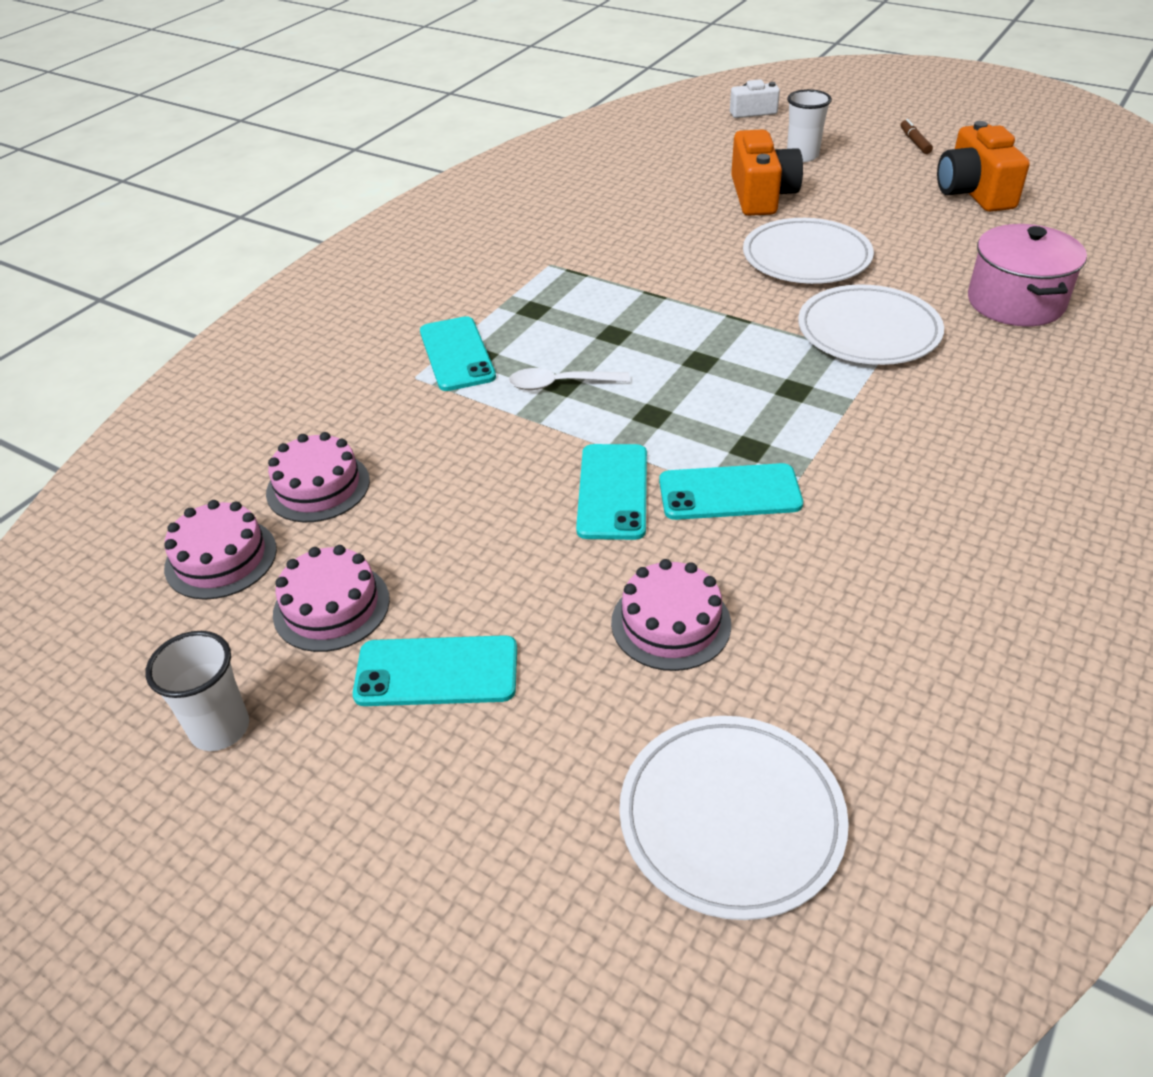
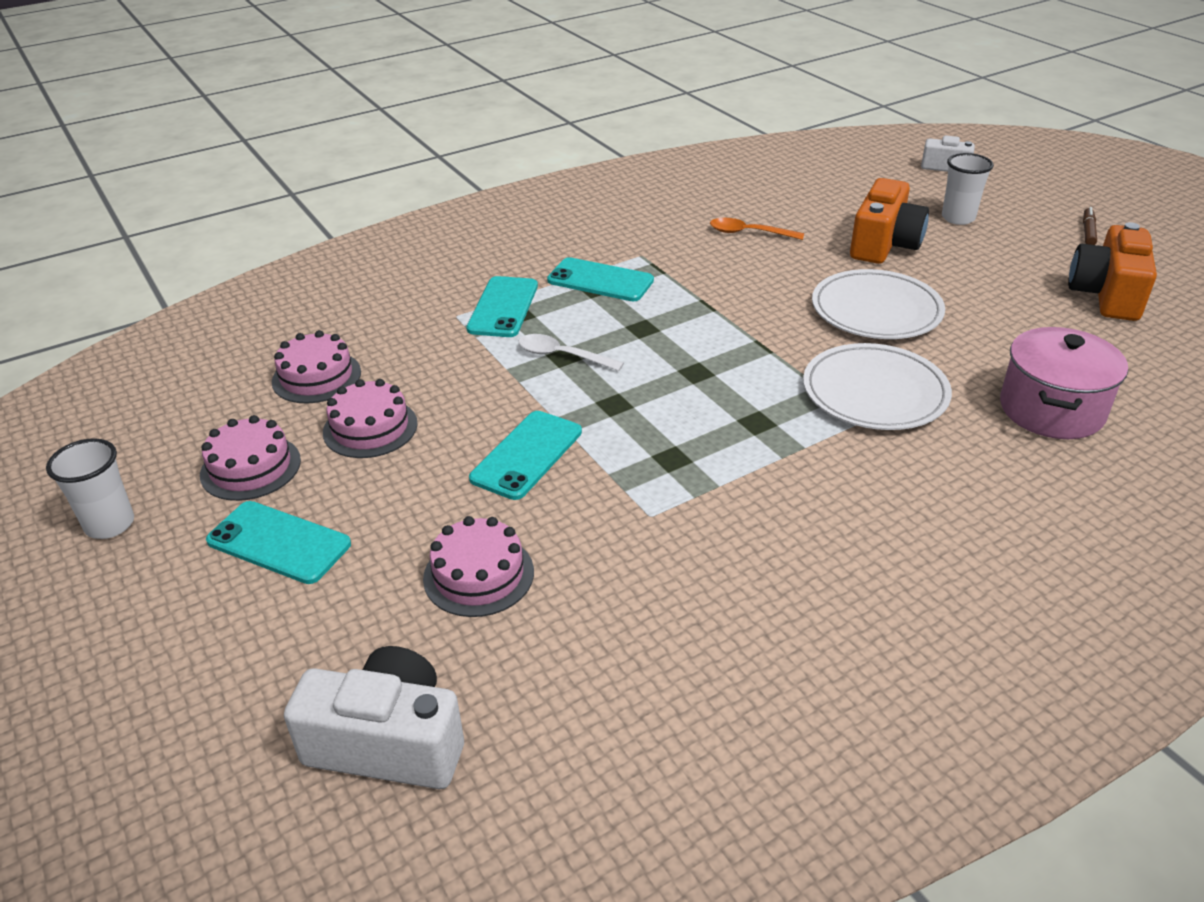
camera: 25 degrees right, 5 degrees down
pink cake [164,500,277,600] -> pink cake moved to [323,379,418,458]
white plate [619,716,849,920] -> white camera [284,646,464,789]
turquoise phone [659,463,803,520] -> turquoise phone moved to [547,257,654,301]
none -> orange spoon [710,218,804,240]

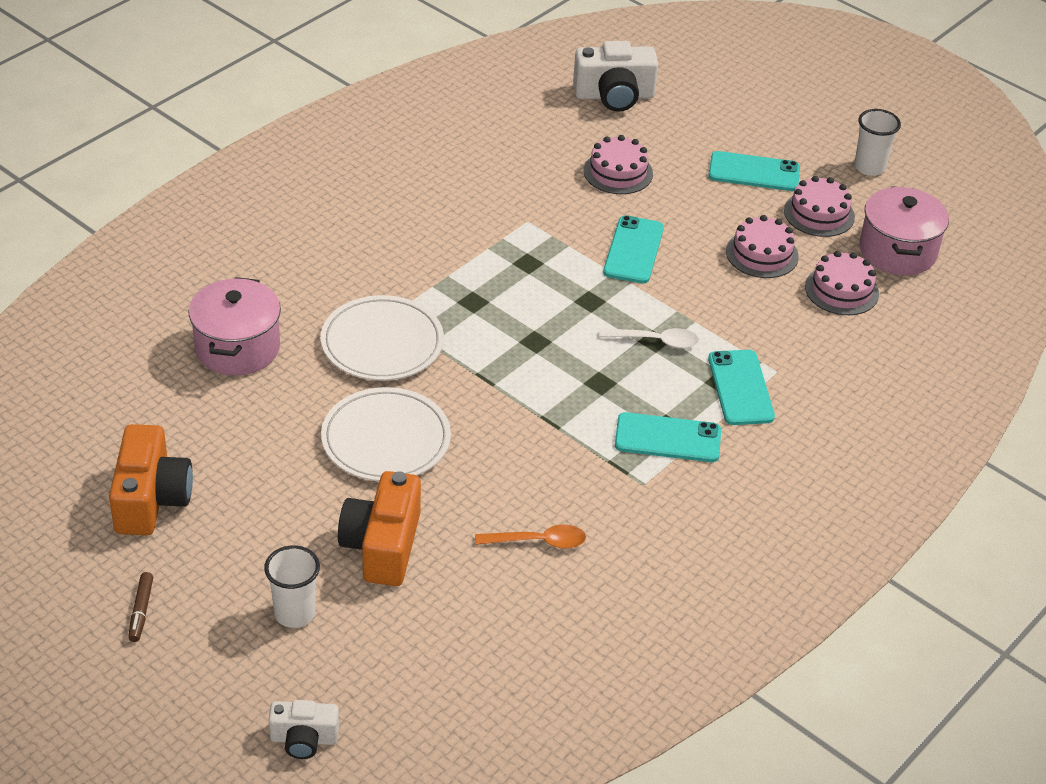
camera: 160 degrees right, 5 degrees up
none -> pink pot [859,186,949,275]

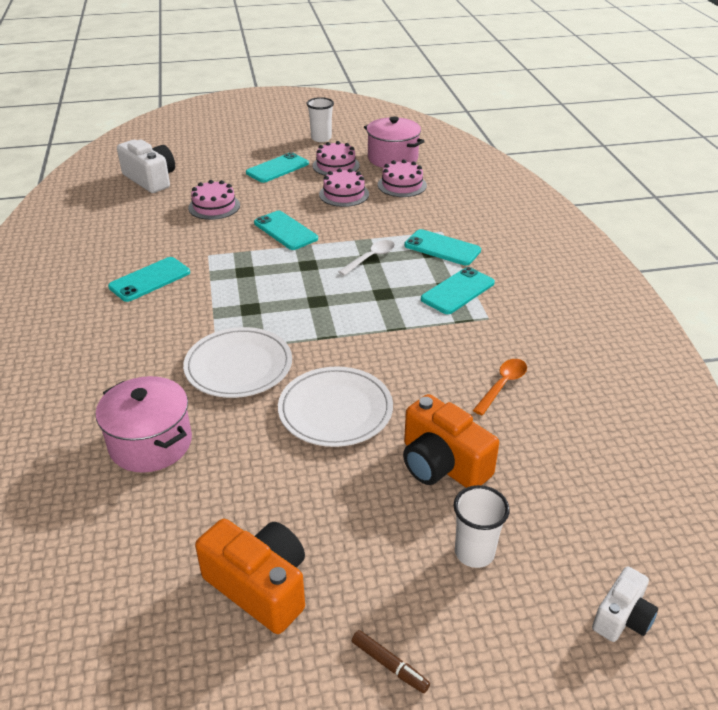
camera: 50 degrees left, 5 degrees down
white camera [573,41,658,112] -> white camera turned 75 degrees counterclockwise [117,140,175,193]
none -> turquoise phone [108,257,190,302]

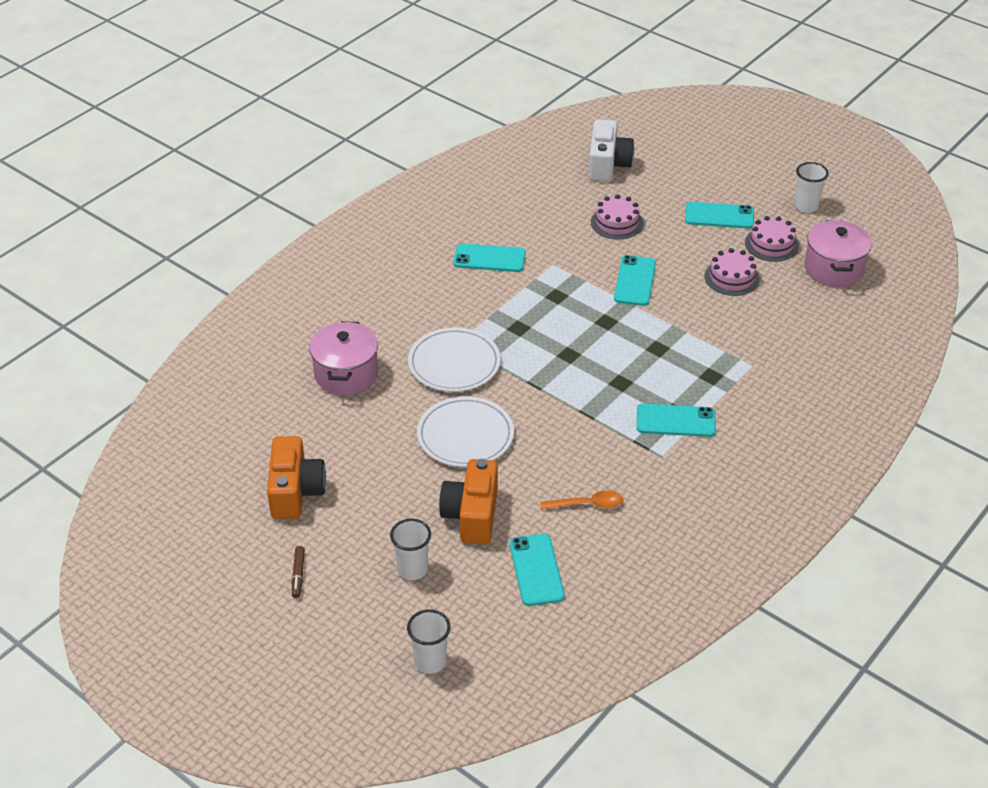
camera: 50 degrees right, 5 degrees up
white spoon [338,240,395,275] -> none
pink cake [378,159,427,197] -> none
turquoise phone [404,229,481,266] -> turquoise phone moved to [509,534,565,606]
white camera [592,566,658,642] -> white cup [407,609,451,674]

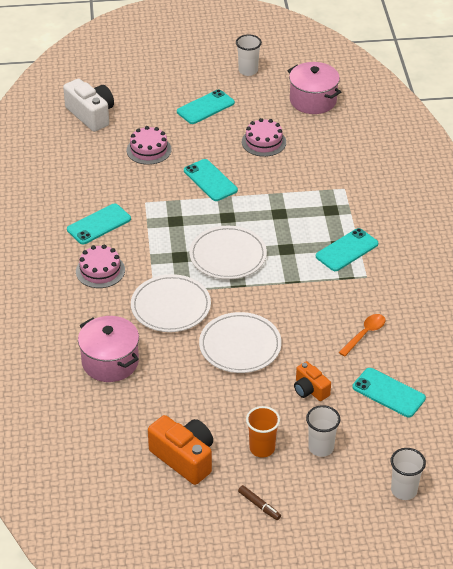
camera: 45 degrees left, 0 degrees up
orange camera [439,459,498,544] -> orange camera [294,361,331,401], size x0.59
pink cake [745,216,799,262] -> pink cake moved to [76,245,125,288]
none -> white plate [189,226,267,279]
none -> orange cup [246,406,280,457]

